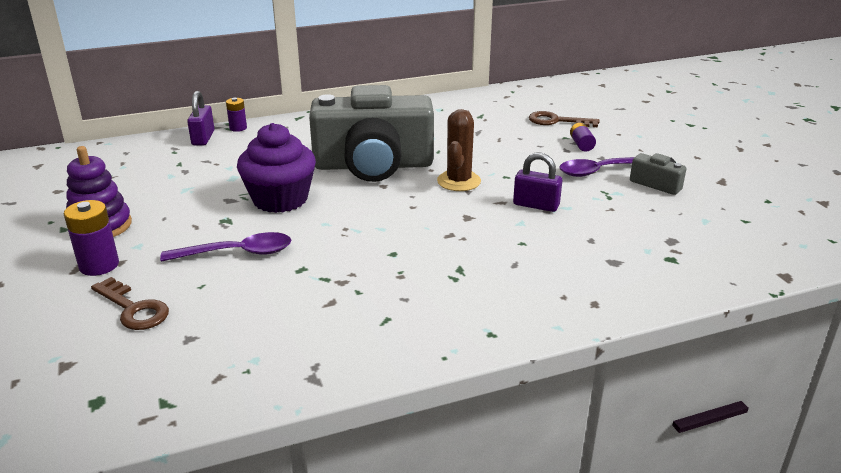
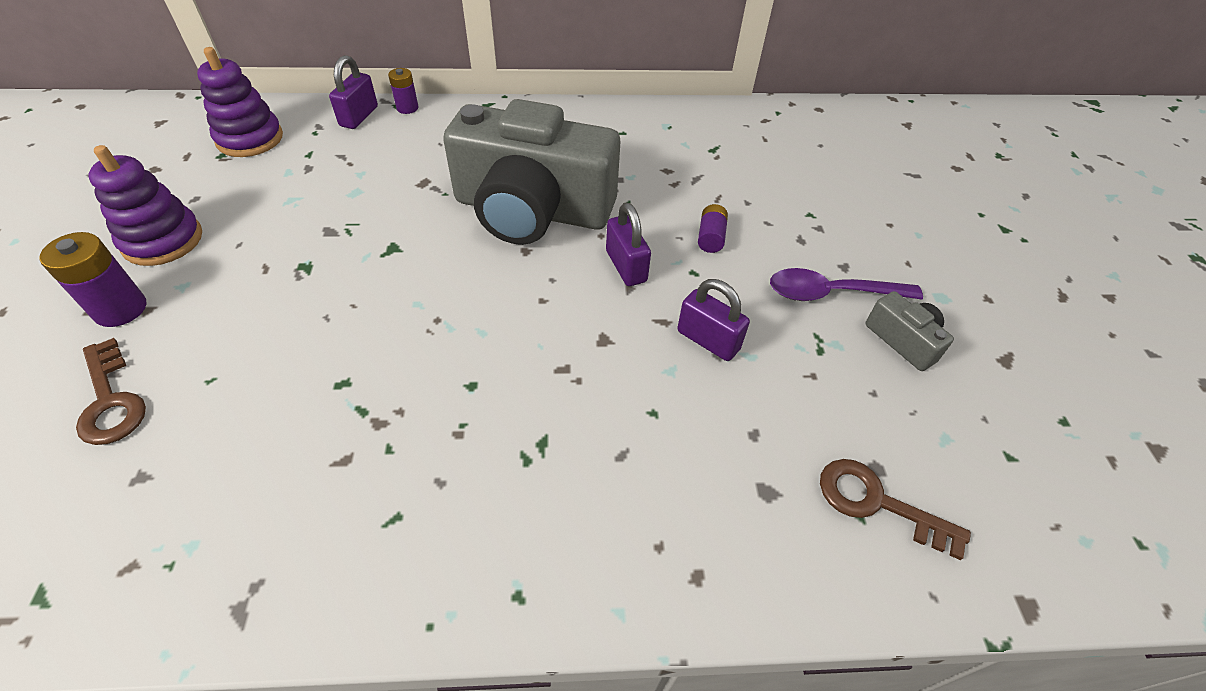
camera: 15 degrees right, 20 degrees up
purple spoon [160,232,291,262] -> none
purple cupcake [237,123,316,213] -> none
brown cactus [437,109,481,191] -> purple padlock [606,203,651,286]
brown key [529,111,600,127] -> brown key moved to [820,459,971,560]
purple battery [570,123,596,152] -> purple battery moved to [698,204,728,253]
none -> purple stacking toy [197,47,283,157]

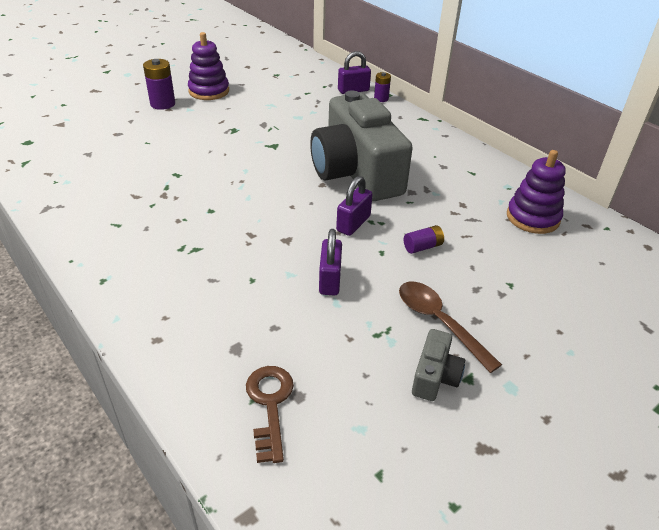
camera: 55 degrees right, 10 degrees down
brown key [76,338,146,445] -> none
purple stacking toy [197,47,283,157] -> purple stacking toy moved to [507,150,565,234]
purple spoon [770,268,923,301] -> brown spoon [399,282,502,373]

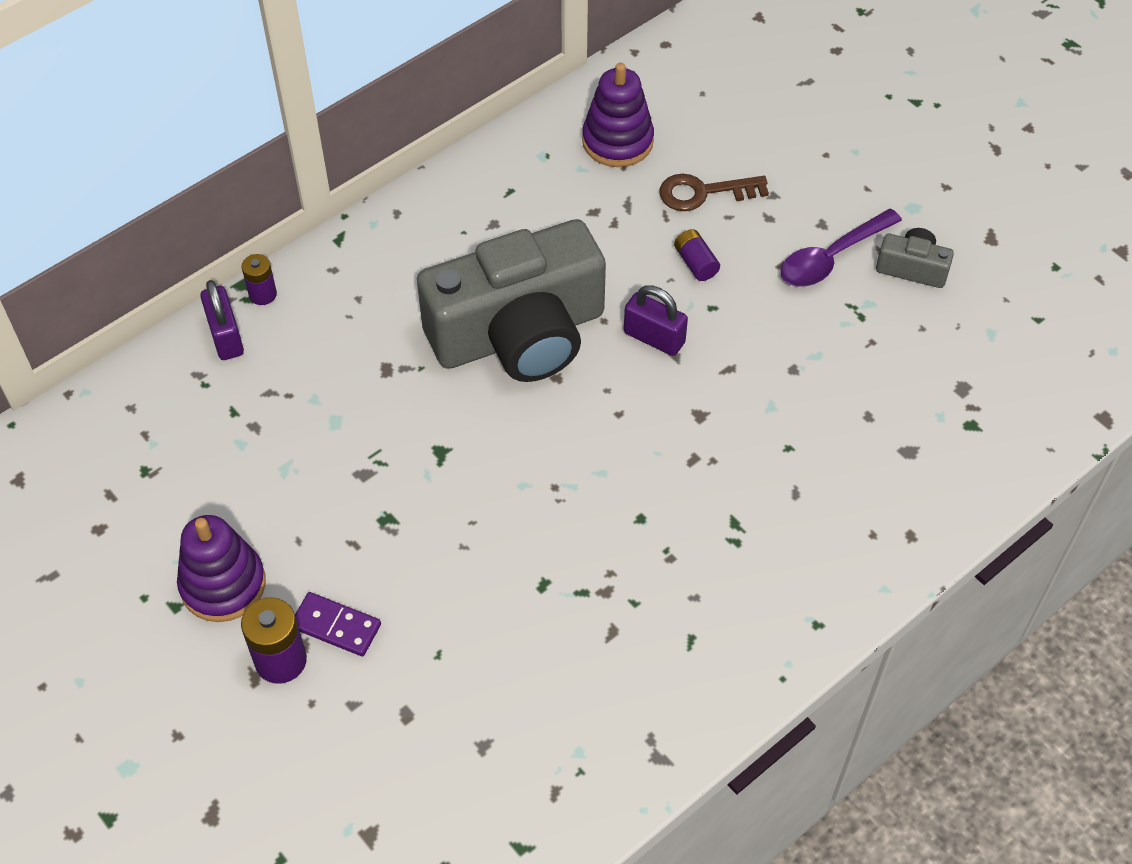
camera: 90 degrees left, 15 degrees up
brown key [246,366,294,463] -> brown key moved to [659,174,769,211]
purple padlock [319,229,342,295] -> none
brown spoon [399,282,502,373] -> purple spoon [780,209,902,287]
none -> purple domino [295,592,381,656]

